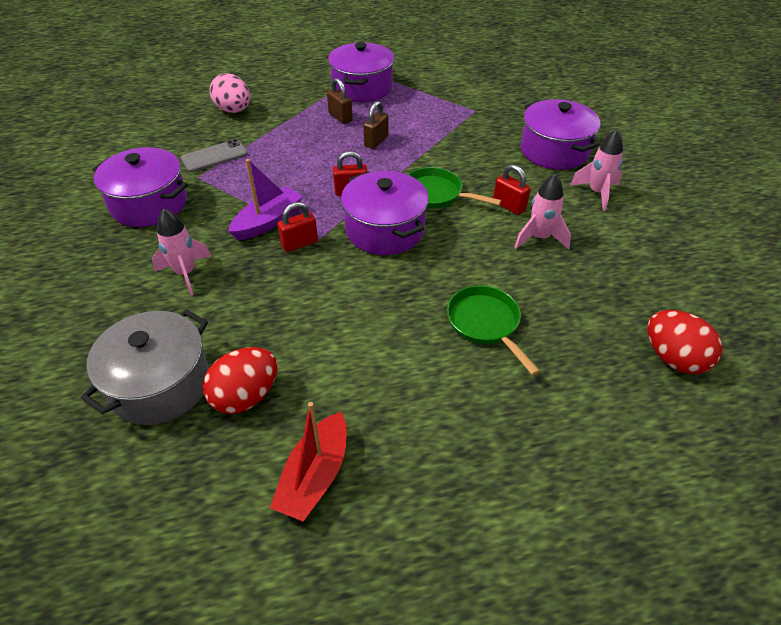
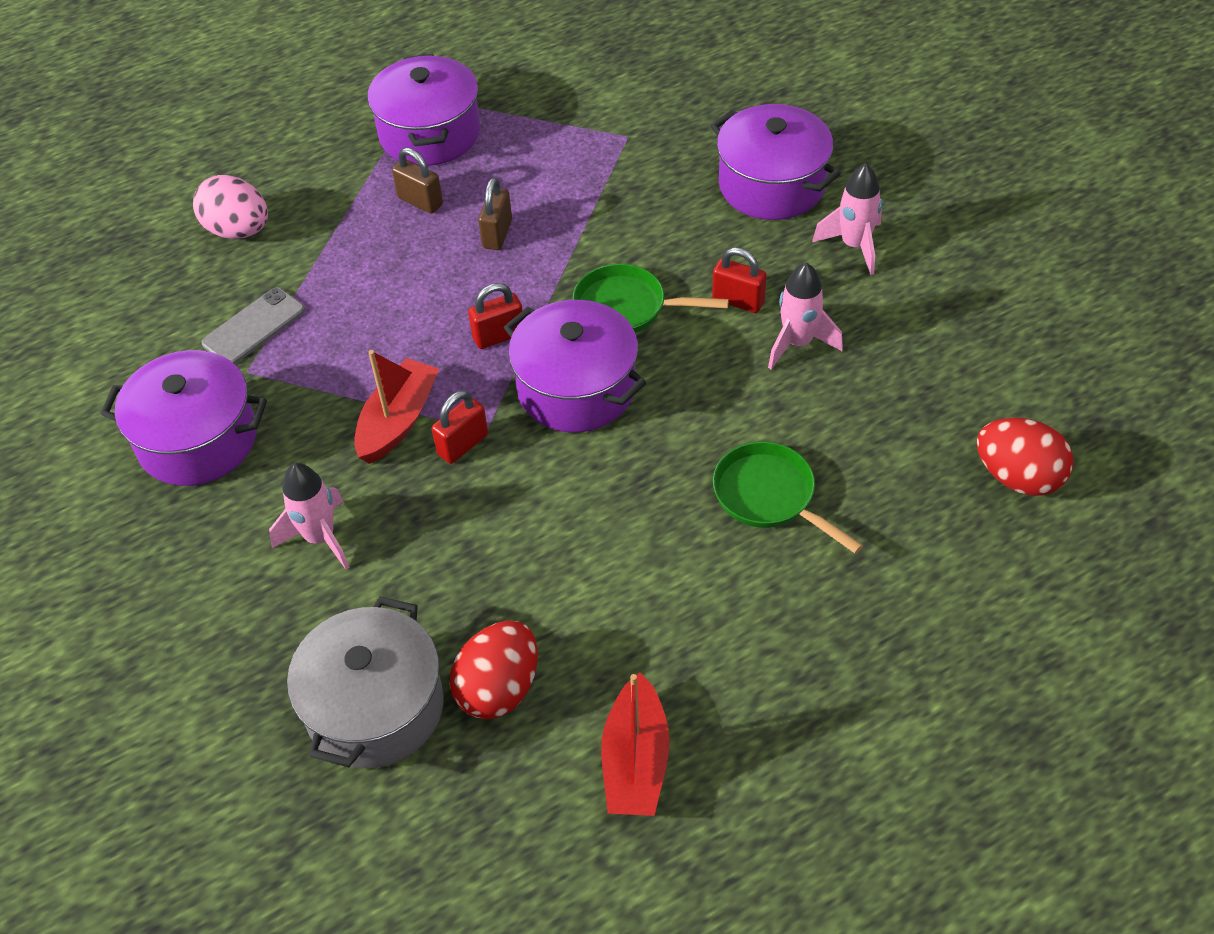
camera: 15 degrees left, 5 degrees up
purple boat [228,159,303,240] -> red boat [354,350,439,464]

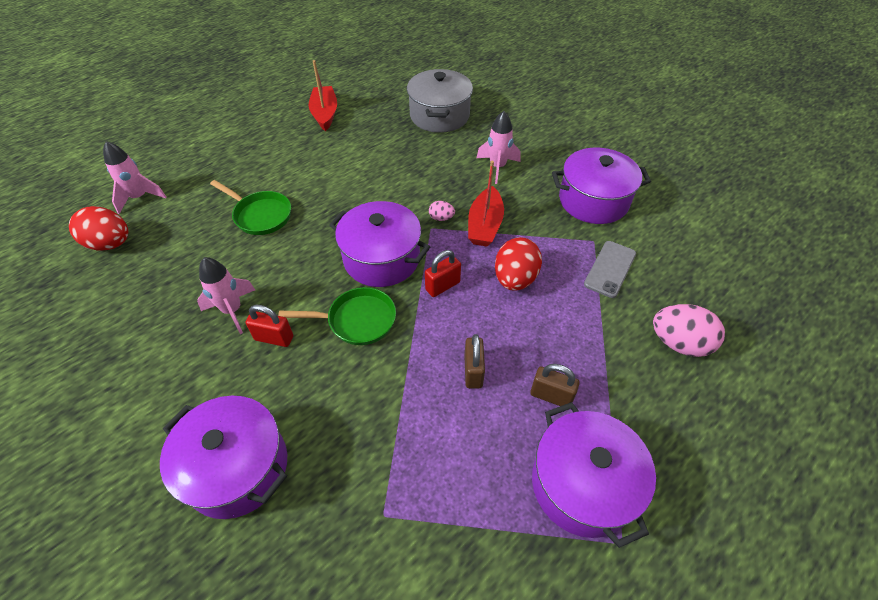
camera: 165 degrees right, 0 degrees up
red padlock [432,390,488,464] -> pink egg [429,201,455,221]
red egg [450,620,538,719] -> red egg moved to [495,237,542,291]
pink rocket [812,164,882,275] -> pink rocket moved to [103,141,167,214]

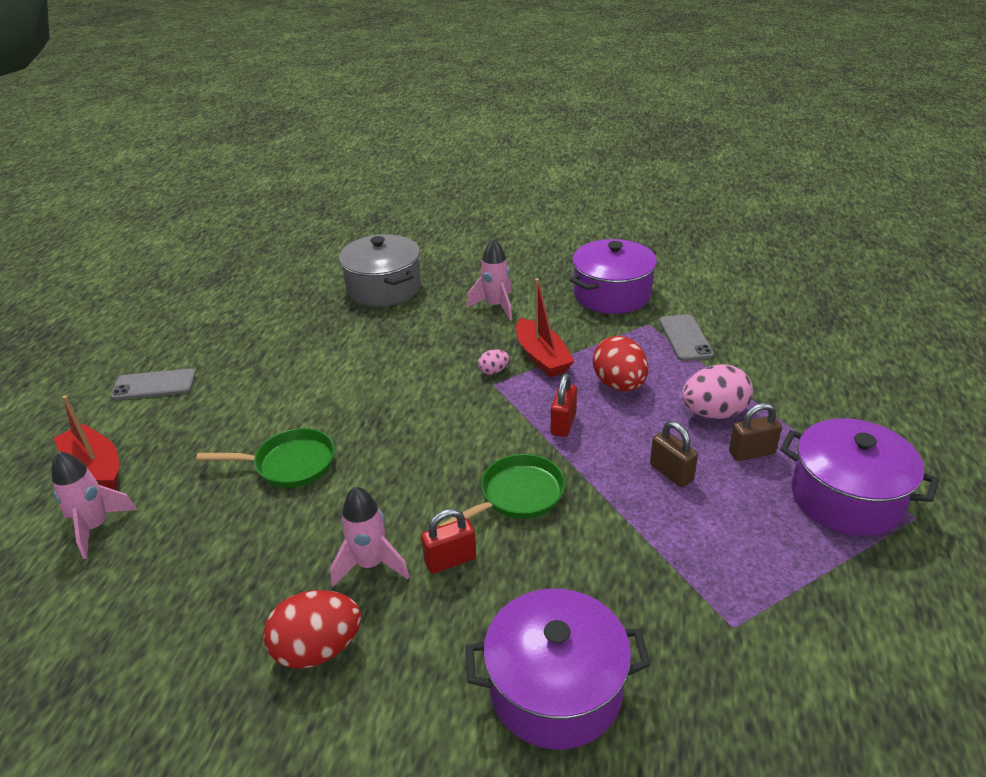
camera: 35 degrees left, 15 degrees down
red egg [69,206,128,251] -> red egg moved to [263,590,361,669]
red boat [309,60,337,131] -> red boat moved to [54,395,119,490]
purple pot [329,201,430,287] -> none
pink egg [653,304,725,357] -> pink egg moved to [682,364,753,419]
none -> grey phone [111,369,196,400]

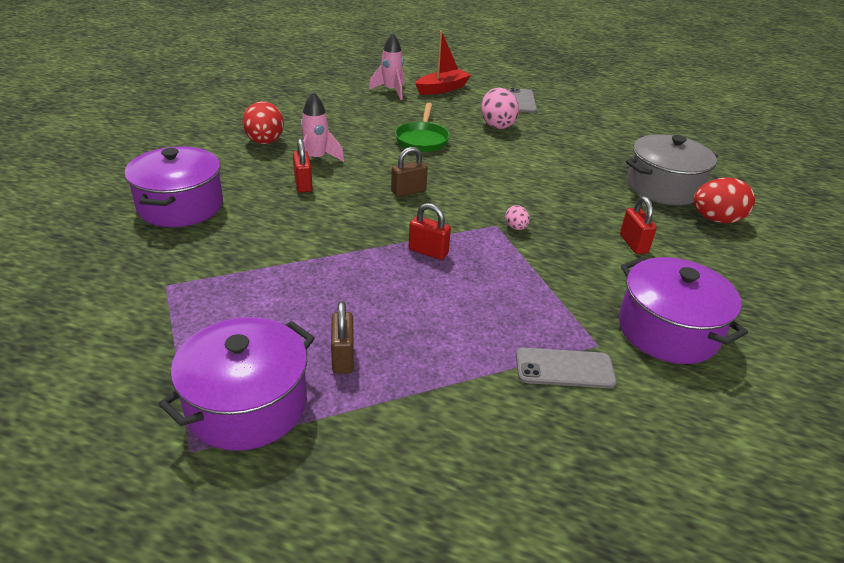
camera: 95 degrees right, 0 degrees up
green pan [438,454,565,527] -> none
pink rocket [467,238,512,320] -> red padlock [620,196,657,254]
red boat [516,278,574,377] -> none
red egg [593,336,648,392] -> red egg moved to [693,178,755,223]
brown padlock [650,421,698,487] -> brown padlock moved to [391,147,428,197]
pink egg [682,364,753,419] -> pink egg moved to [481,88,519,129]

